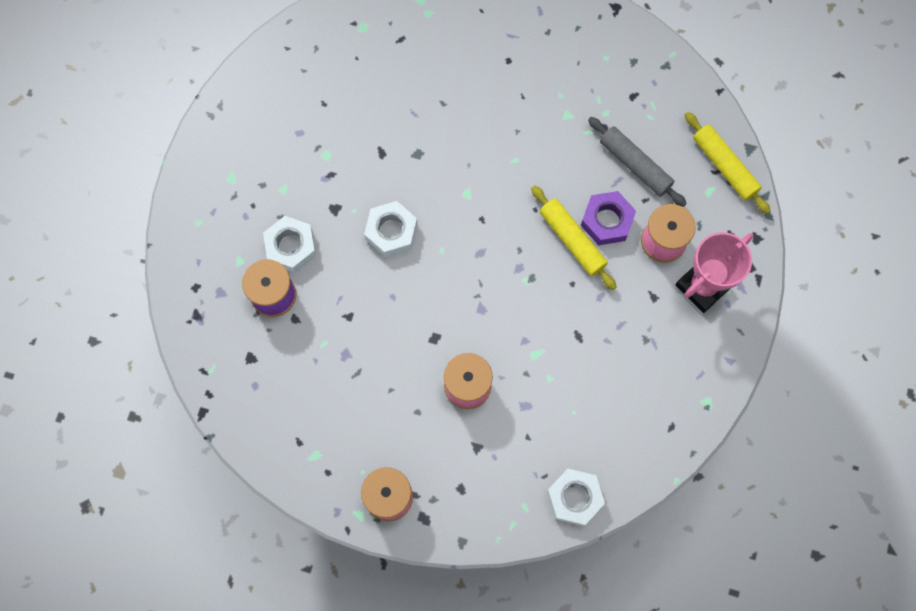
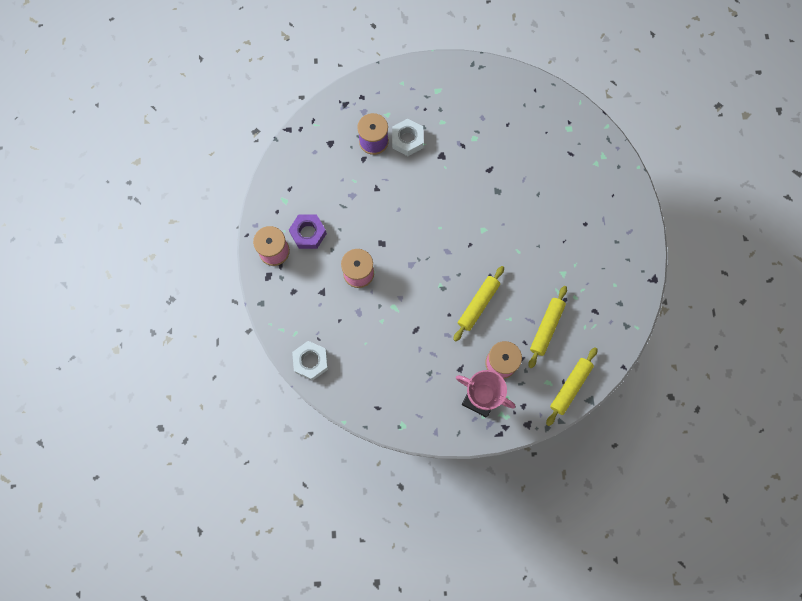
camera: 70 degrees right, 0 degrees up
white nut [364,201,417,257] -> none
purple nut [581,191,636,246] -> purple nut moved to [289,215,327,249]
grey rolling pin [588,117,687,207] -> yellow rolling pin [528,286,567,368]

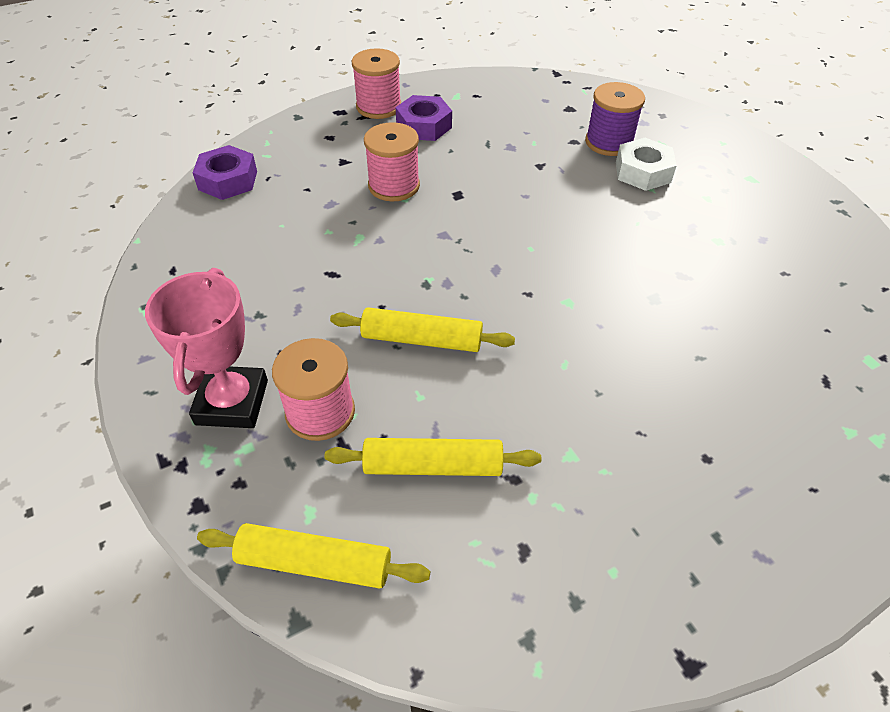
camera: 65 degrees right, 25 degrees down
white nut [292,341,328,380] -> purple nut [192,145,257,200]

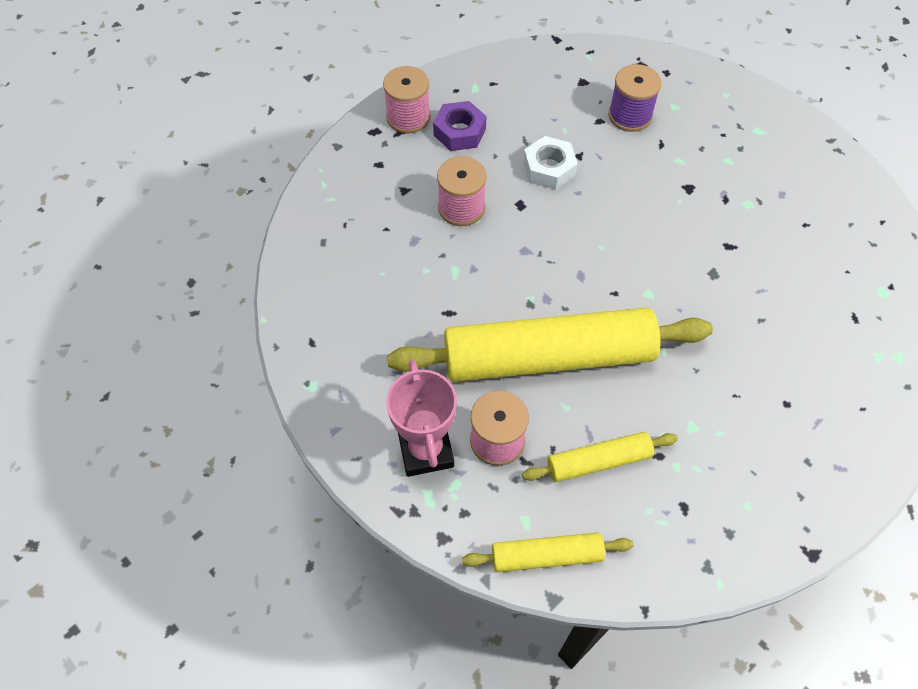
camera: 15 degrees left, 10 degrees up
purple nut [192,145,257,200] -> none
yellow rolling pin [330,307,515,352] -> yellow rolling pin [387,308,713,382], size x2.12
white nut [616,138,677,191] -> white nut moved to [523,136,578,190]

